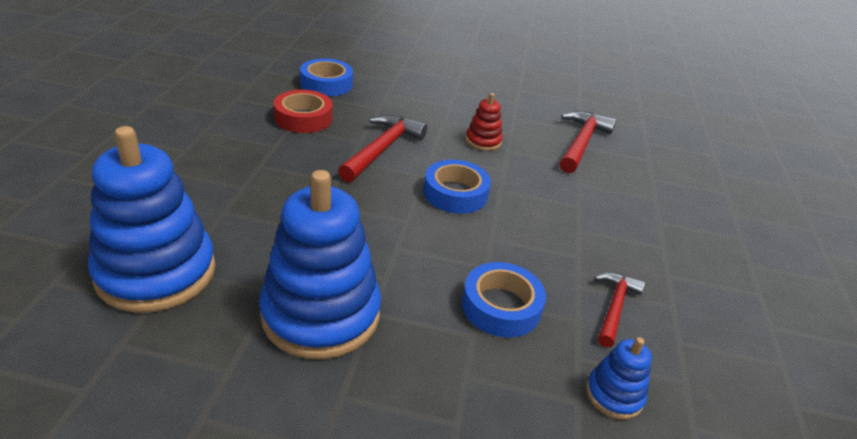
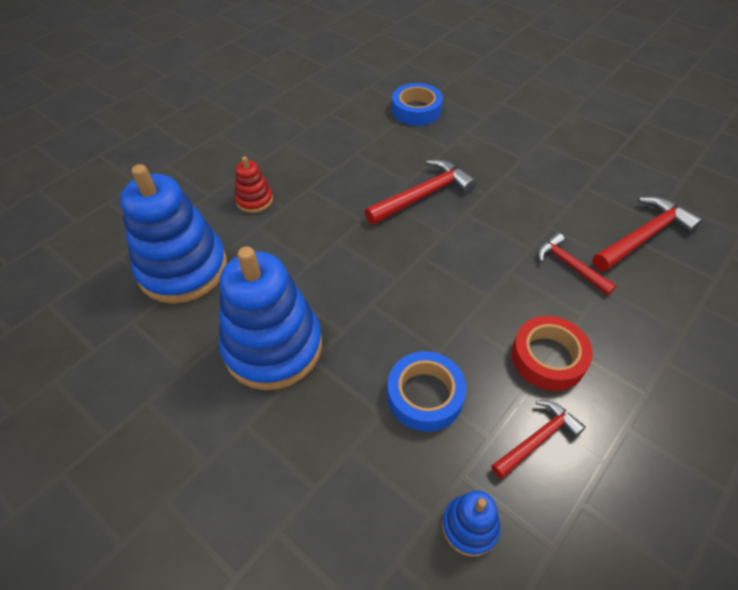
camera: 35 degrees right, 15 degrees up
red tape [274,90,333,133] -> red tape moved to [511,316,593,391]
blue tape [424,160,491,214] -> none
red stacking toy [466,93,503,151] -> red stacking toy moved to [235,156,273,213]
none -> red hammer [538,233,617,296]

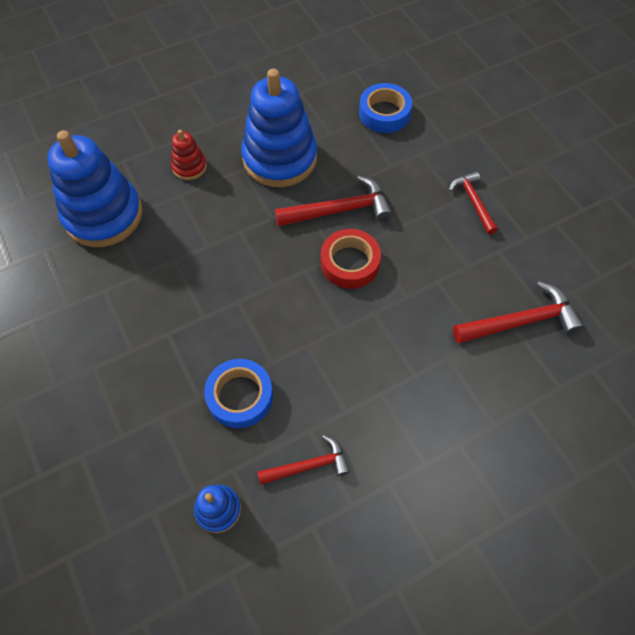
camera: 20 degrees right, 10 degrees up
blue stacking toy [219,247,322,390] -> blue stacking toy moved to [241,69,317,187]
red tape [511,316,593,391] -> red tape moved to [321,229,381,289]
red hammer [538,233,617,296] -> red hammer moved to [449,171,498,234]

